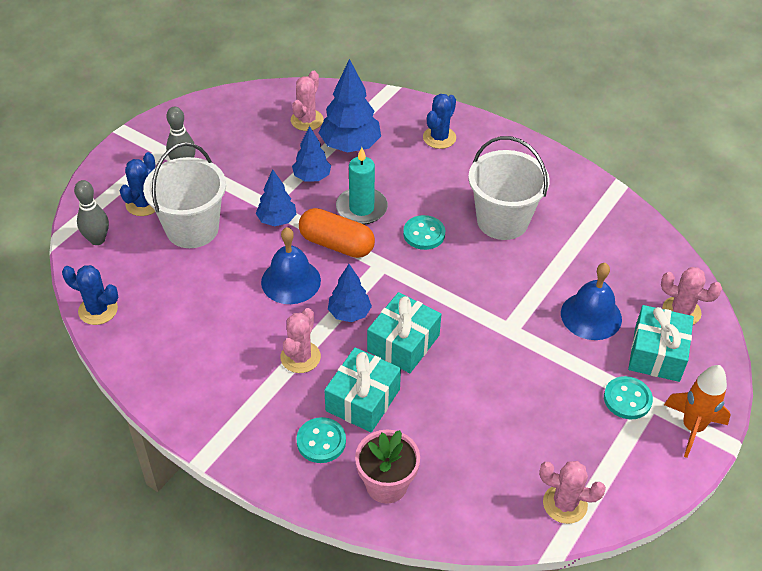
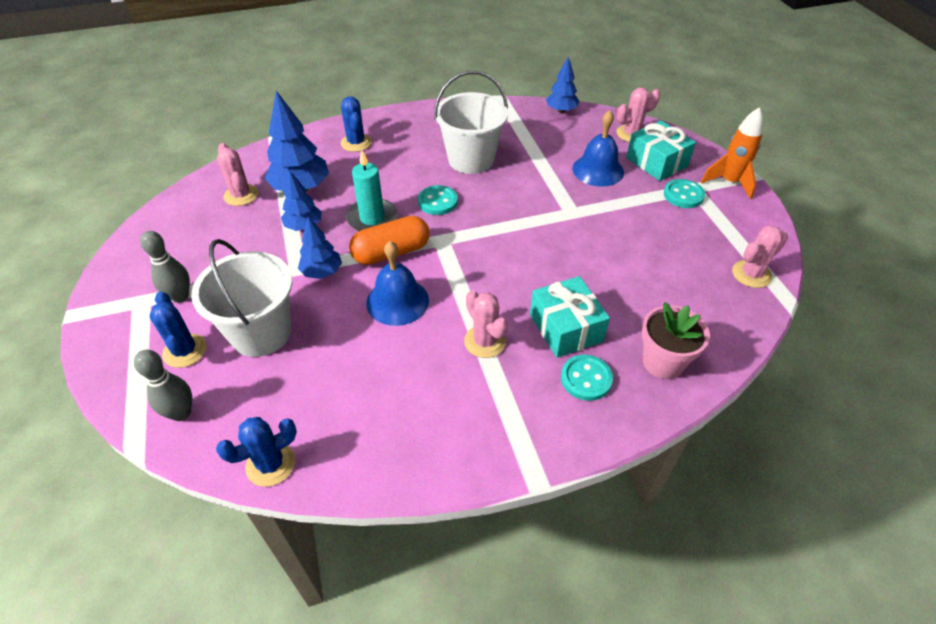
camera: 50 degrees left, 0 degrees up
blue tree [328,264,372,322] -> blue tree moved to [546,57,579,113]
turquoise gift [367,292,441,373] -> none

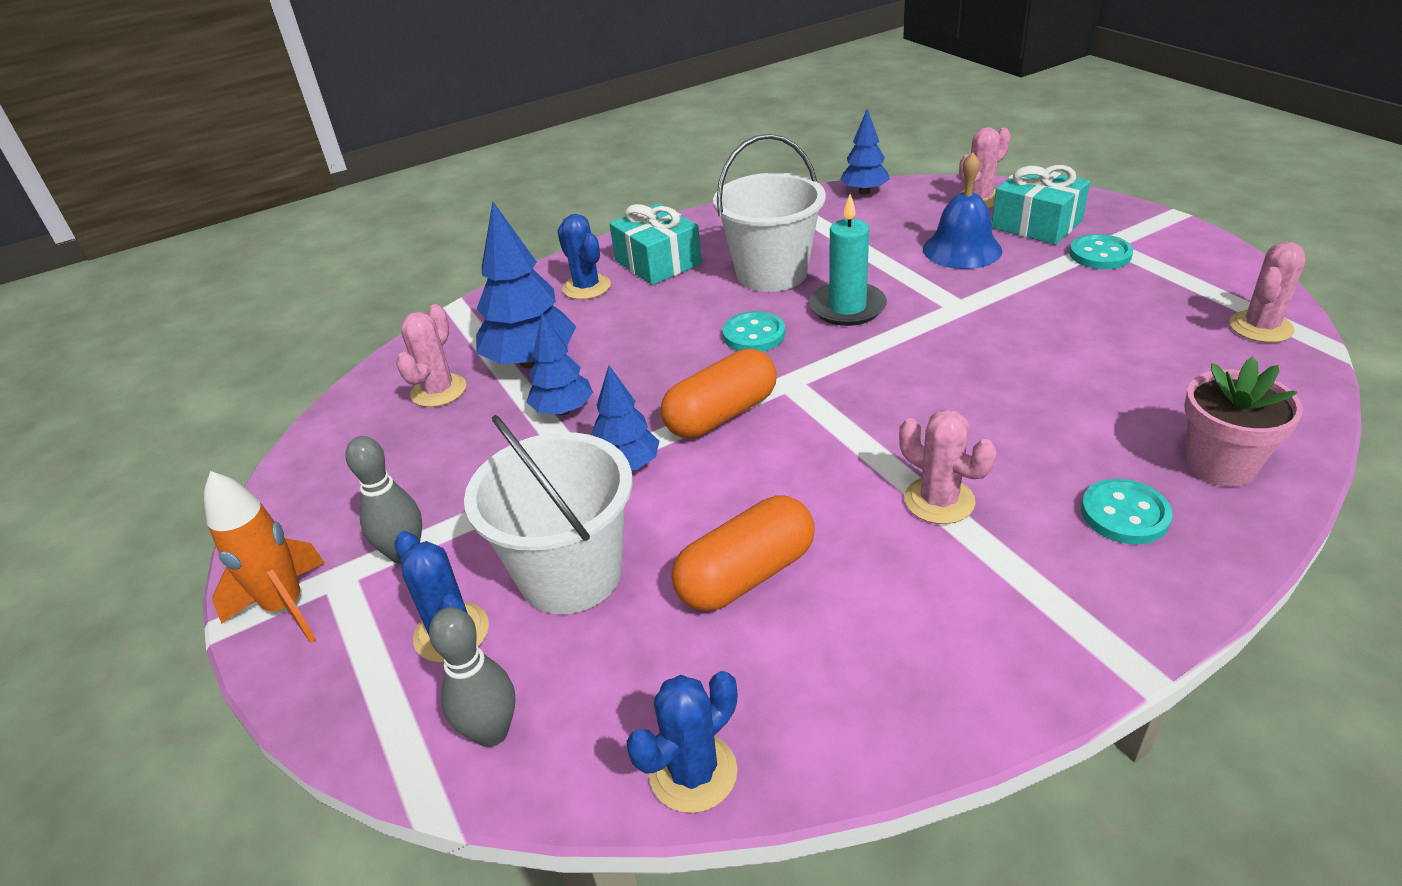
camera: 10 degrees left, 10 degrees down
pink cactus [217,143,258,206] -> pink cactus turned 60 degrees clockwise [396,304,466,407]
turquoise candle [346,150,398,231] -> turquoise candle moved to [809,194,887,326]
blue bell [366,241,429,326] -> none
turquoise gift [530,276,610,358] -> turquoise gift moved to [609,203,702,285]
orange rocket [701,107,763,199] -> orange rocket moved to [204,471,325,643]
none -> orange capsule [671,496,815,611]

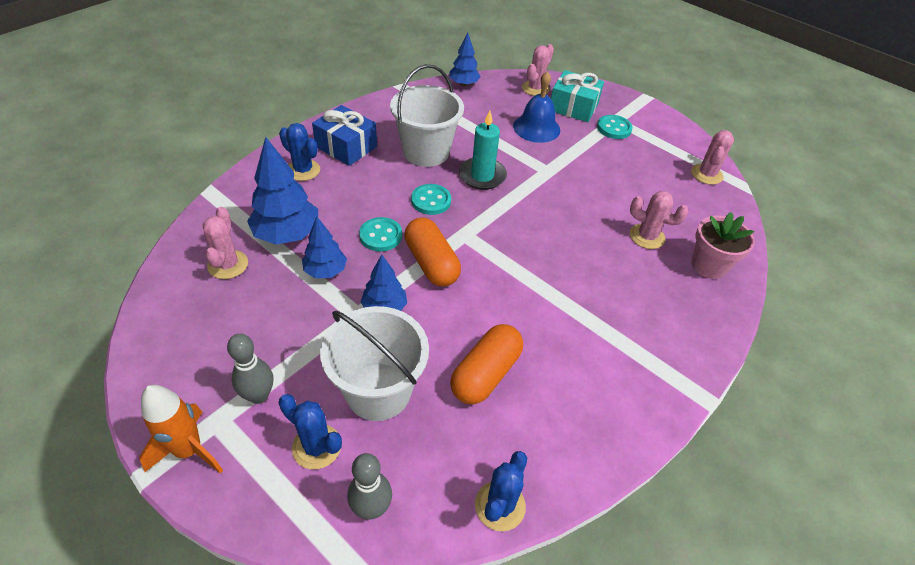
camera: 25 degrees left, 10 degrees up
turquoise gift [609,203,702,285] -> blue gift [312,105,377,166]
orange capsule [661,349,777,438] -> orange capsule turned 60 degrees counterclockwise [404,217,461,286]
pink cactus [899,409,996,524] -> pink cactus moved to [630,191,689,249]
turquoise button [1081,479,1173,544] -> turquoise button moved to [359,217,402,251]

